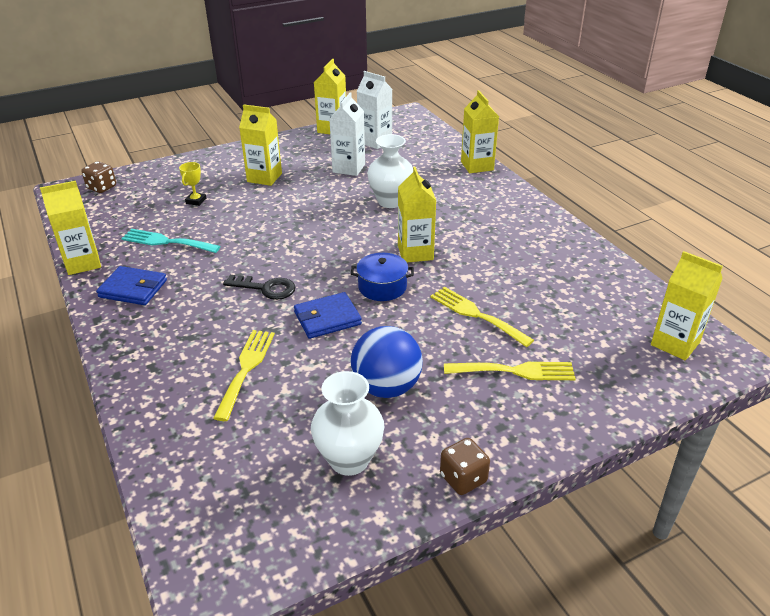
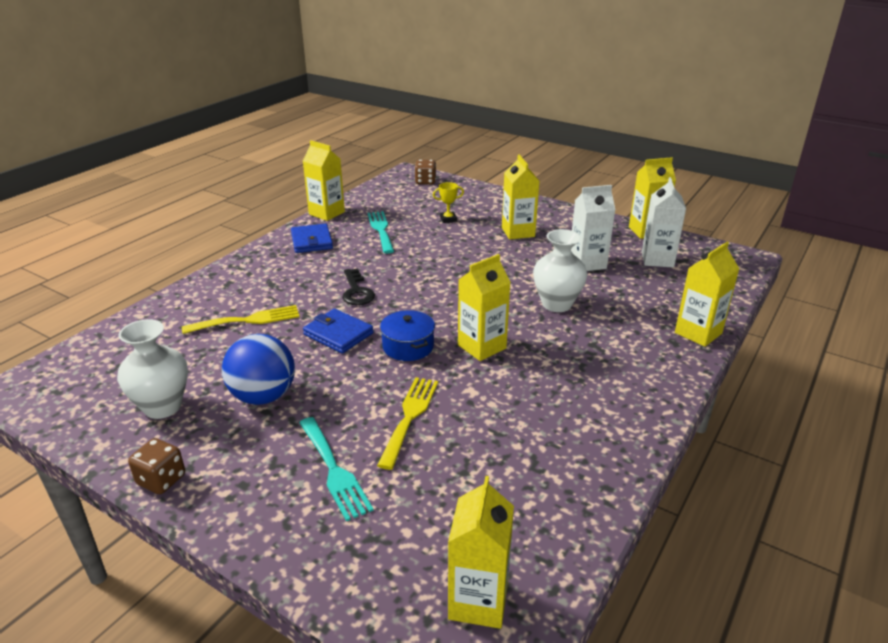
camera: 60 degrees right, 5 degrees down
yellow fork [444,362,576,380] -> turquoise fork [299,417,374,521]

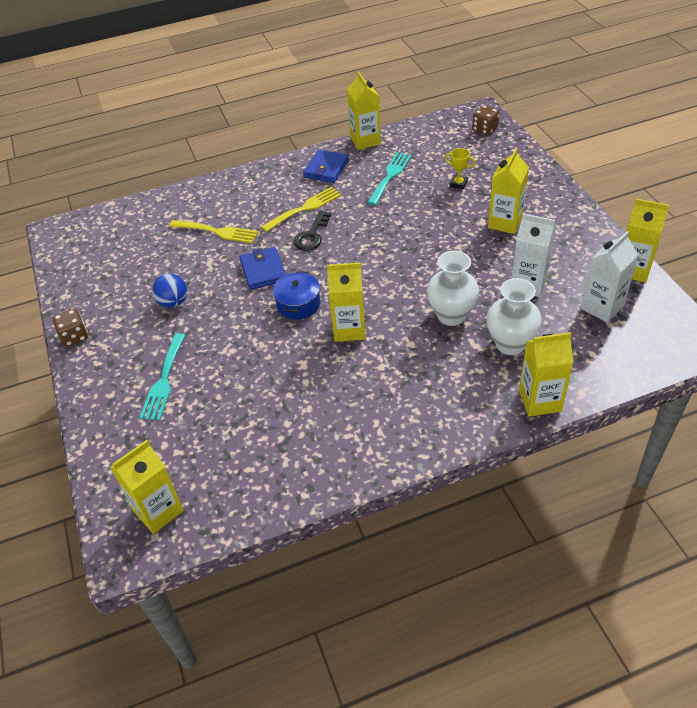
camera: 40 degrees right, 15 degrees up
white vase [117,319,188,419] -> white vase moved to [487,278,542,355]
blue ball [222,334,295,405] -> blue ball [152,274,187,308], size x0.64
yellow fork [377,377,438,470] -> yellow fork moved to [261,187,342,232]

